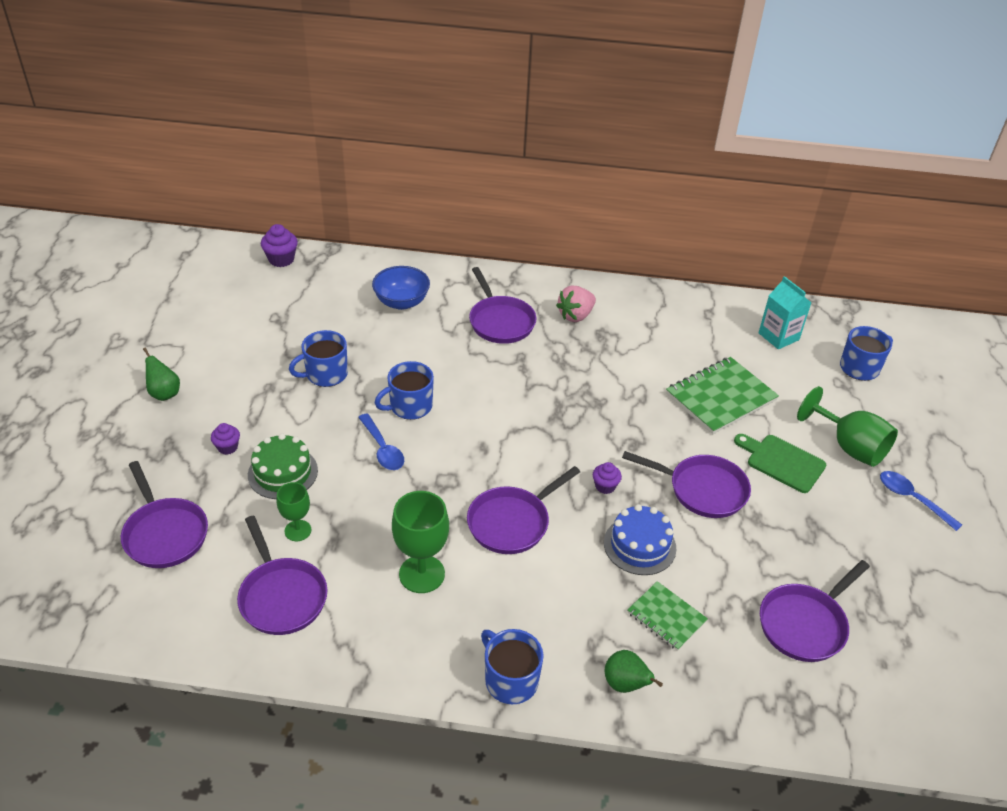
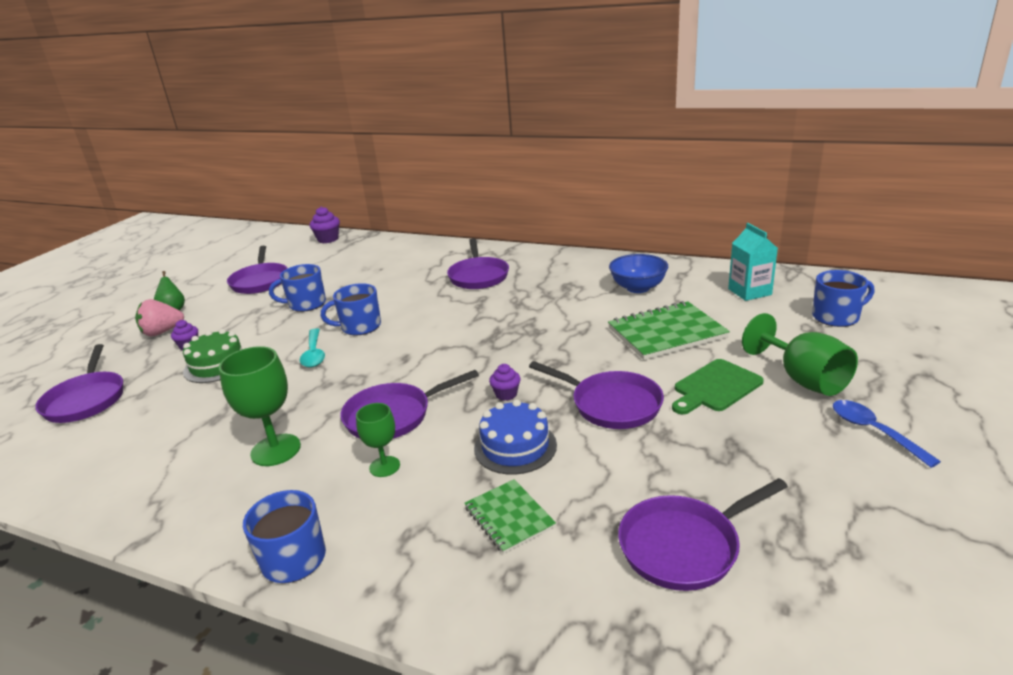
camera: 20 degrees right, 15 degrees down
purple pan [237,515,327,635] -> purple pan moved to [227,246,288,294]
green goblet [276,482,311,541] -> green goblet moved to [356,403,400,477]
blue spoon [358,413,404,470] -> turquoise spoon [300,328,325,368]
blue bowl [372,266,430,310] -> blue bowl moved to [609,254,668,293]
pink strawberry [556,286,596,322] -> pink strawberry moved to [135,299,184,336]
green pear [605,650,663,693] -> none
green cutting board [734,434,826,493] -> green cutting board turned 90 degrees counterclockwise [672,359,764,414]

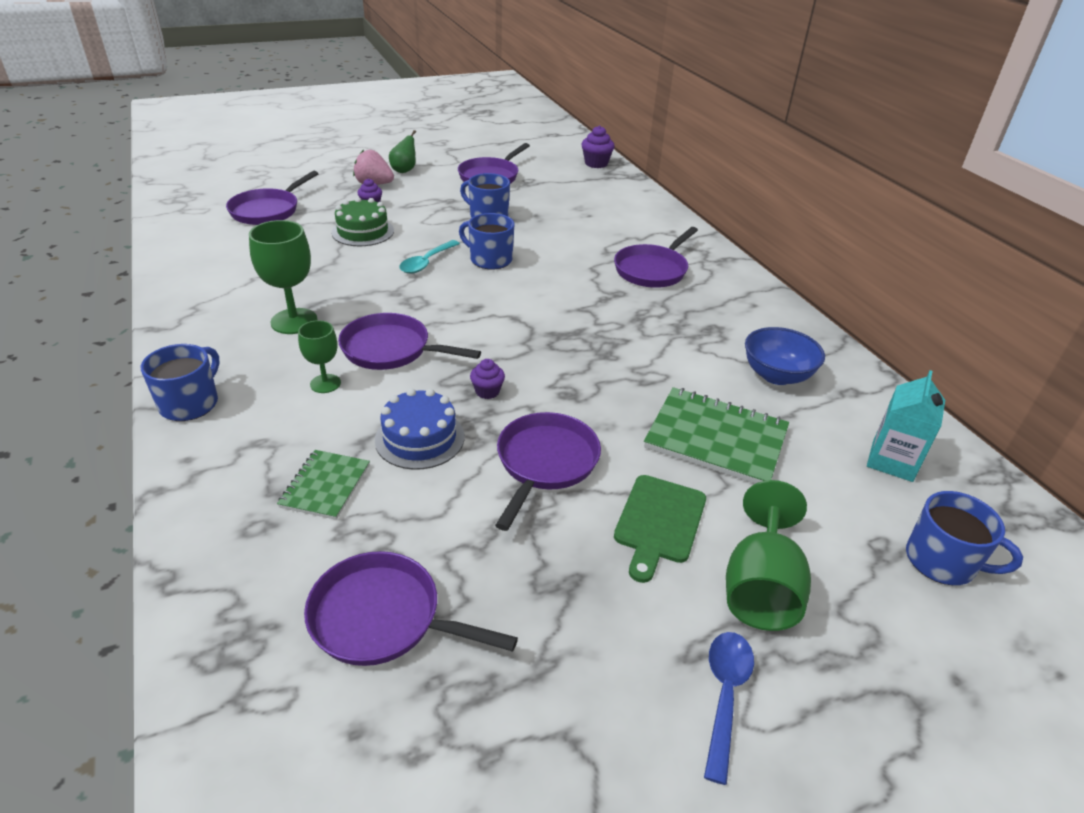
camera: 40 degrees right, 10 degrees up
purple pan [529,361,664,429] -> purple pan turned 150 degrees counterclockwise [495,412,601,531]
green cutting board [672,359,764,414] -> green cutting board turned 75 degrees counterclockwise [614,475,706,583]

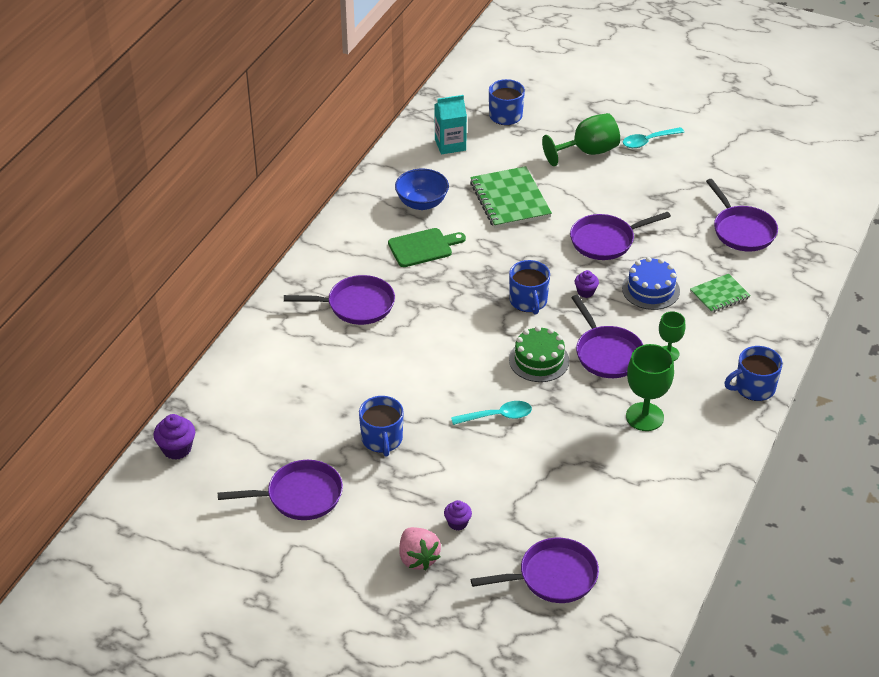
camera: 130 degrees left, 5 degrees up
green cake [331,197,394,246] -> green cake moved to [509,326,569,382]
green pear [389,130,416,173] -> none
blue mug [459,213,514,270] -> blue mug moved to [509,260,550,314]
green cutting board [614,475,706,583] -> green cutting board moved to [388,228,466,267]
blue spoon [704,632,754,785] -> turquoise spoon [623,127,684,148]

